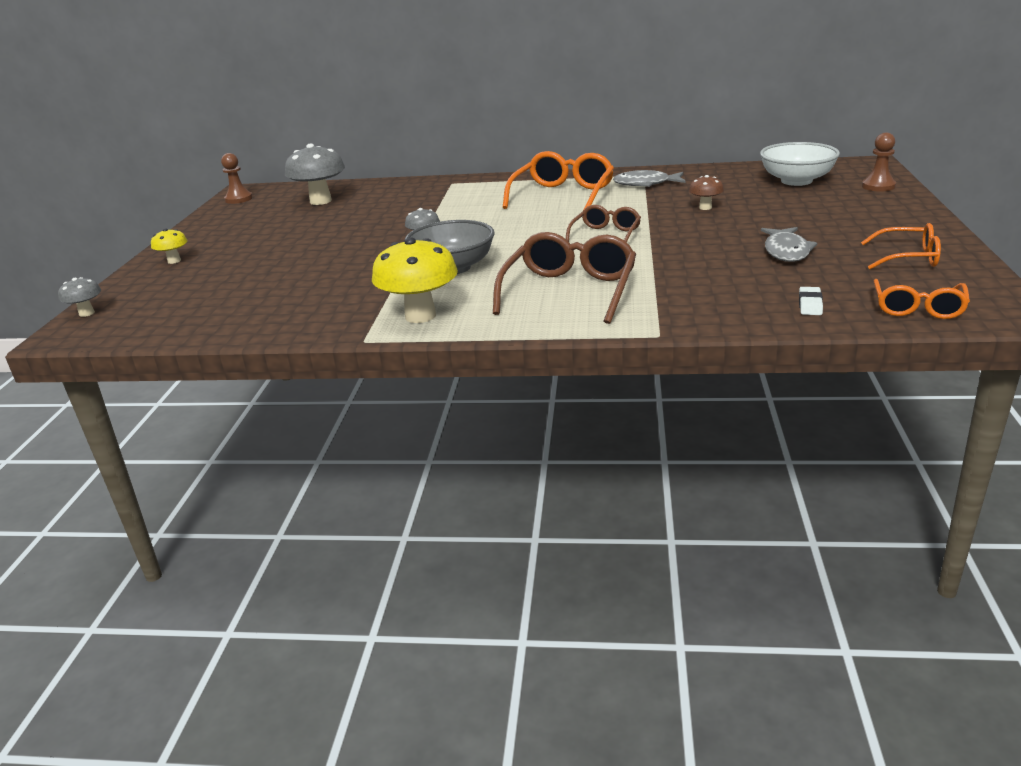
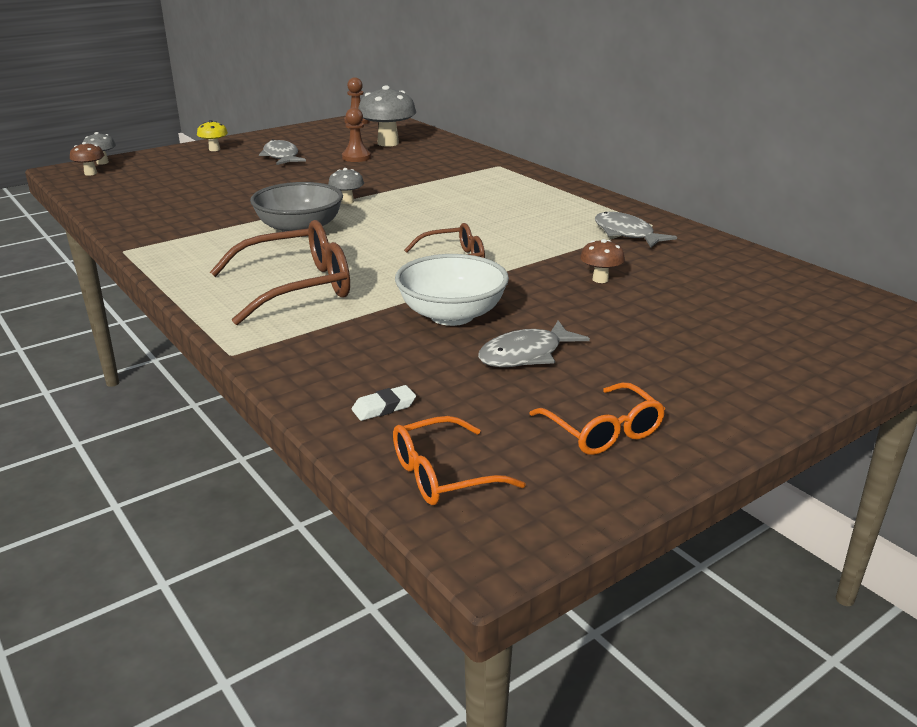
camera: 45 degrees right, 0 degrees up
yellow mushroom [372,237,458,323] -> none
orange glasses [502,151,614,211] -> none
white bowl [760,142,840,186] -> white bowl moved to [395,254,509,326]
brown pawn [862,133,896,192] -> brown pawn moved to [342,108,371,162]
none -> brown mushroom [70,142,104,176]
none -> grey fish [259,139,306,165]

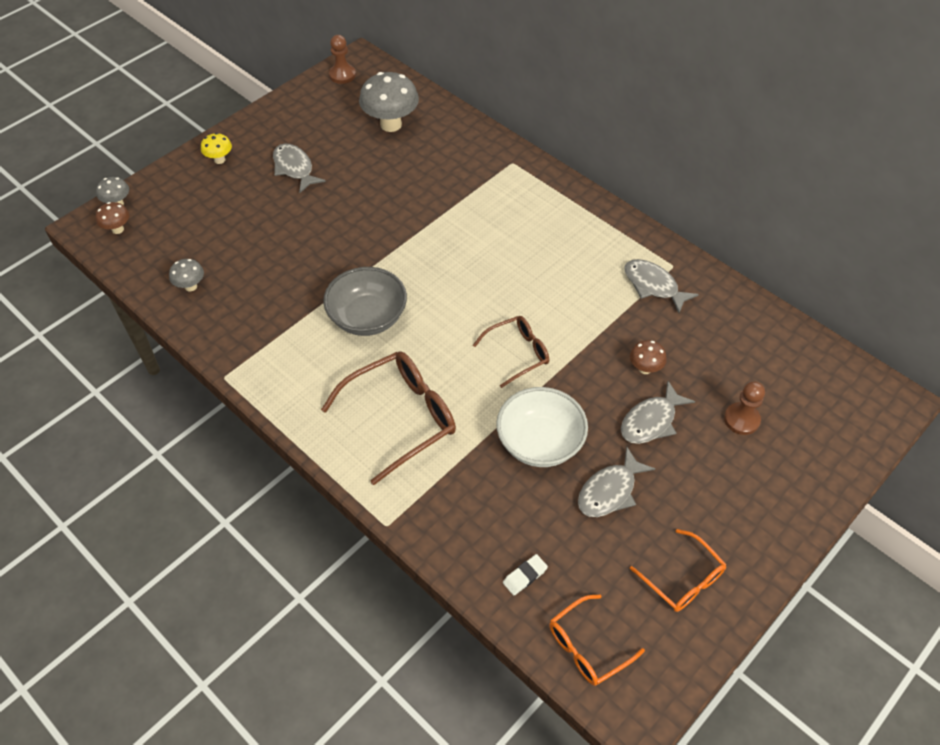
camera: 10 degrees left, 25 degrees up
grey mushroom [328,168,364,204] -> grey mushroom moved to [169,259,204,291]
brown pawn [342,108,371,162] -> brown pawn moved to [724,381,765,435]
none -> grey fish [621,381,695,444]

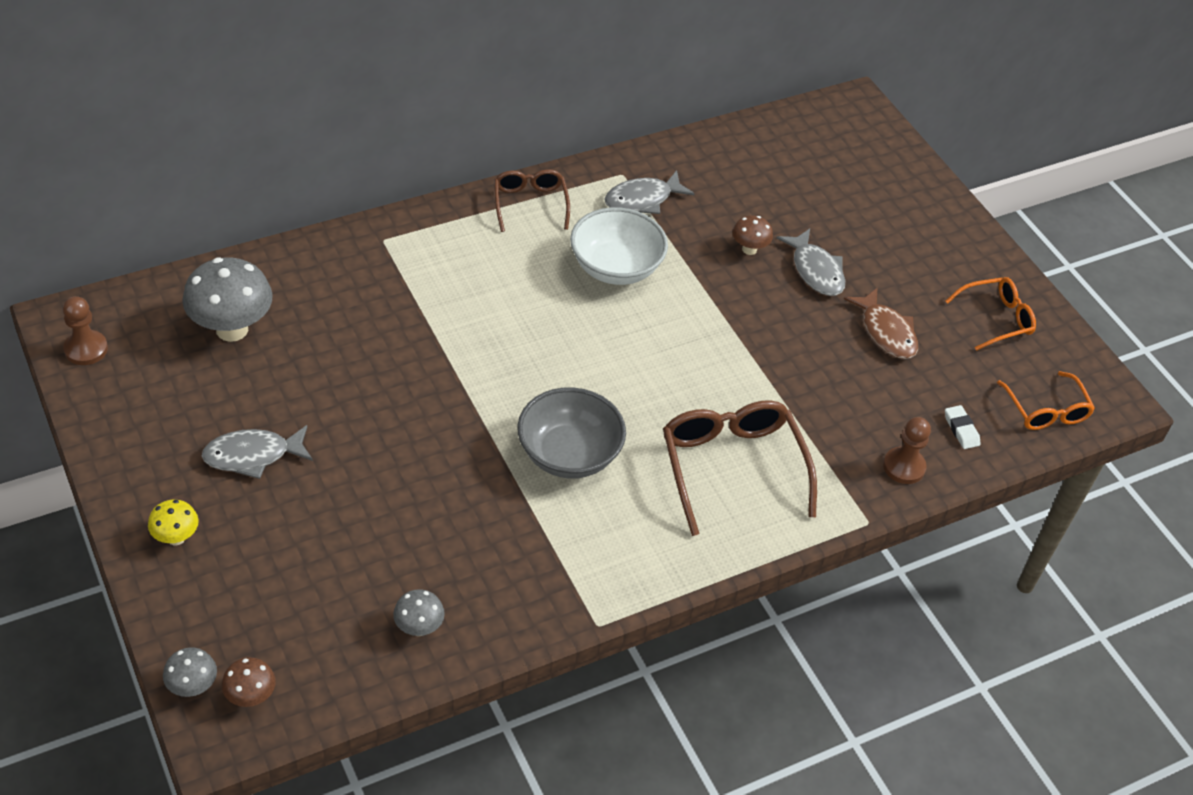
camera: 75 degrees left, 5 degrees down
brown glasses [473,316,549,388] -> brown glasses moved to [494,169,570,232]
white bowl [496,387,588,467] -> white bowl moved to [570,207,668,285]
grey fish [578,447,655,517] -> brown fish [844,287,918,359]
brown pawn [724,381,765,435] -> brown pawn moved to [883,417,931,484]

